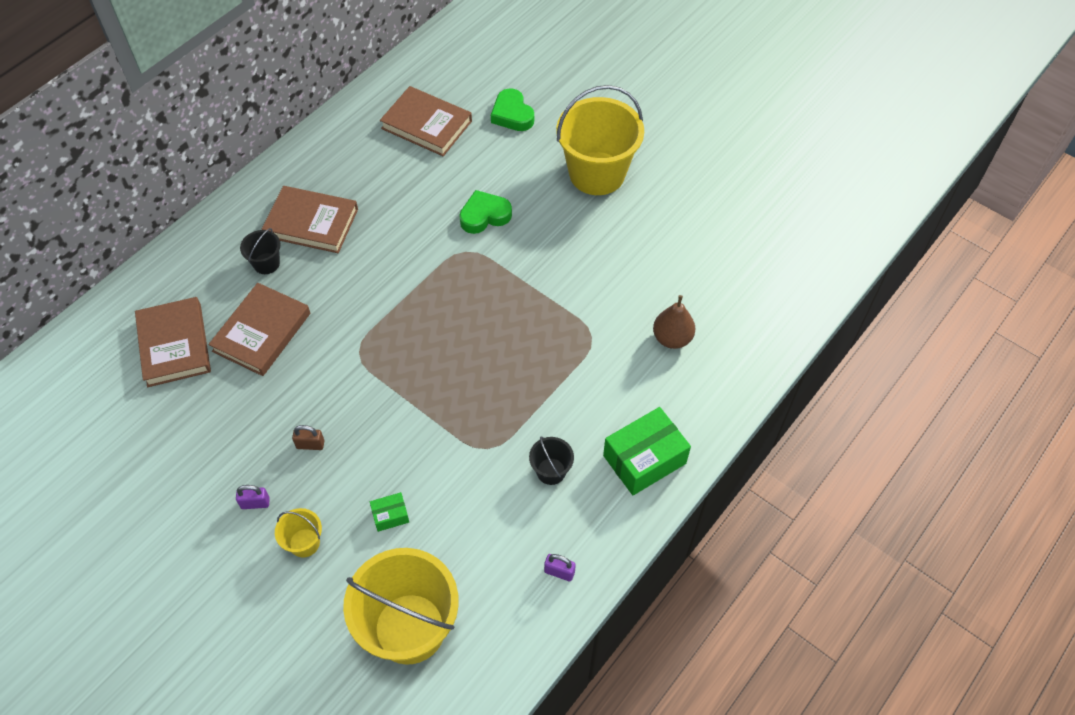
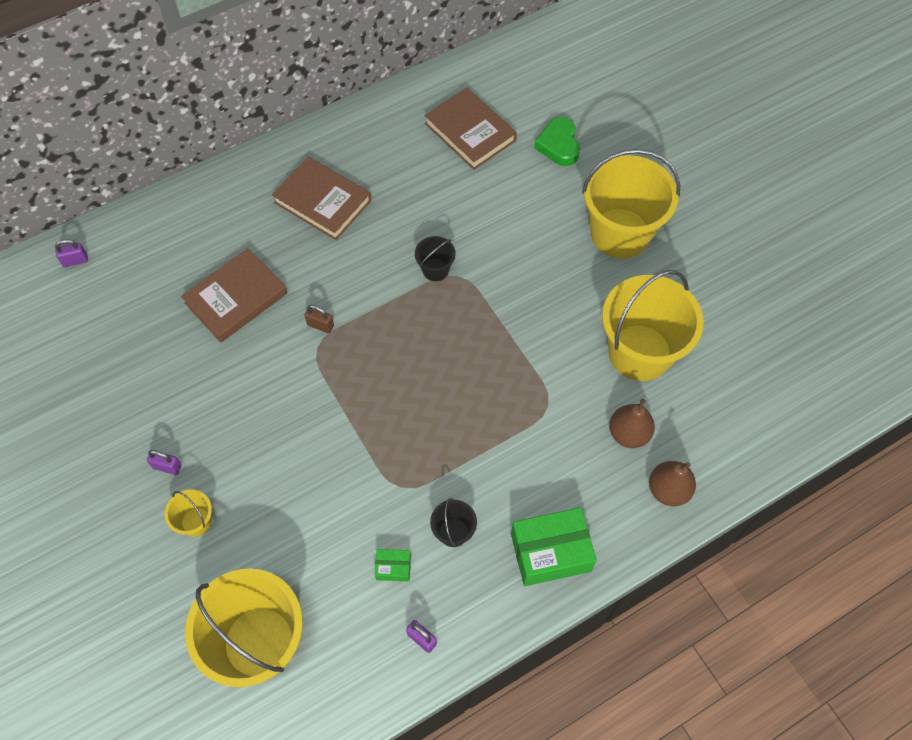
camera: 20 degrees right, 5 degrees up
brown book [135,297,211,387] -> none
black bucket [240,228,281,274] -> black bucket moved to [415,236,456,281]
brown padlock [292,425,324,450] -> brown padlock moved to [304,305,334,333]
green box [370,492,409,532] -> green box moved to [375,549,411,582]
green heart [459,190,512,234] -> none
none -> purple padlock [55,239,88,267]
none -> yellow bucket [602,270,704,381]
none -> brown pear [649,461,696,506]

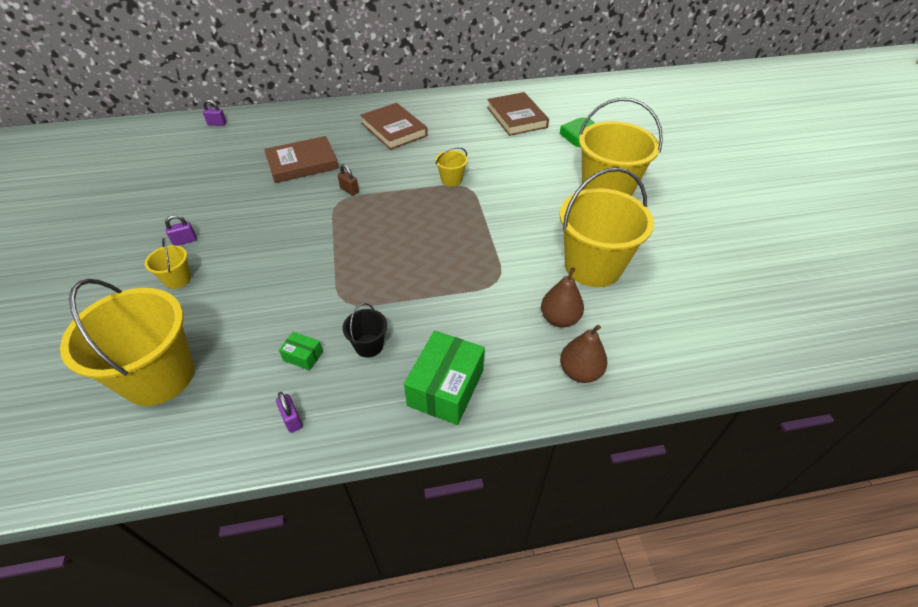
camera: 20 degrees right, 15 degrees down
purple padlock [147,450,182,475] -> purple padlock turned 60 degrees counterclockwise [165,215,197,246]
black bucket [415,236,456,281] -> yellow bucket [435,147,468,187]
green box [511,507,597,586] -> green box turned 75 degrees counterclockwise [404,331,485,425]

